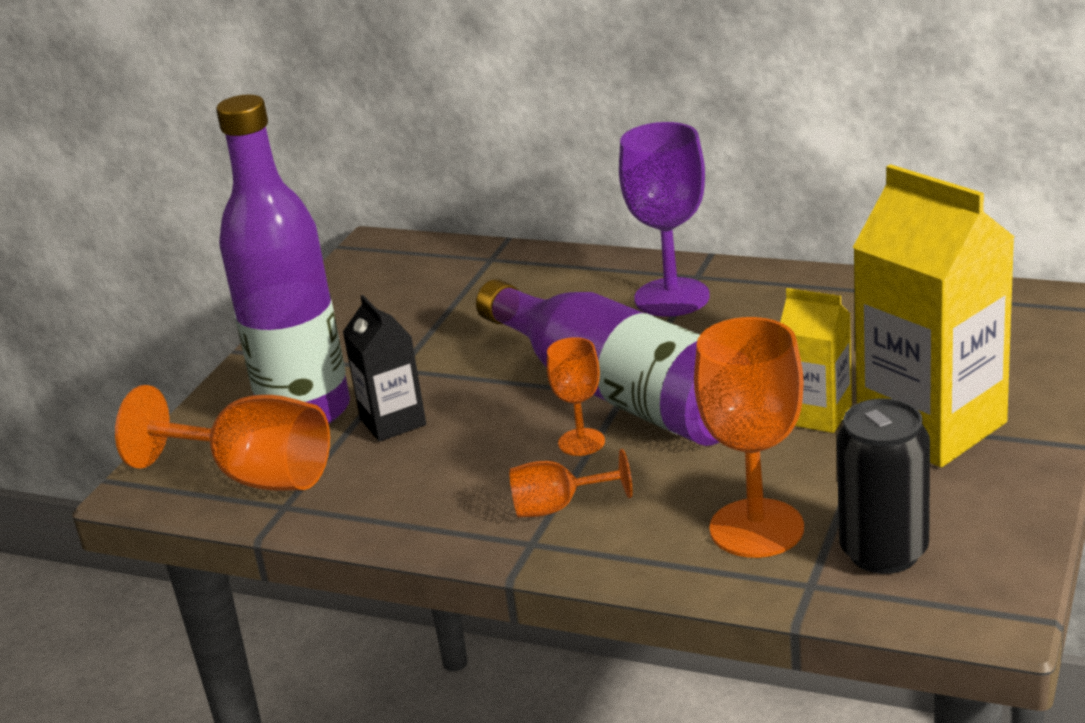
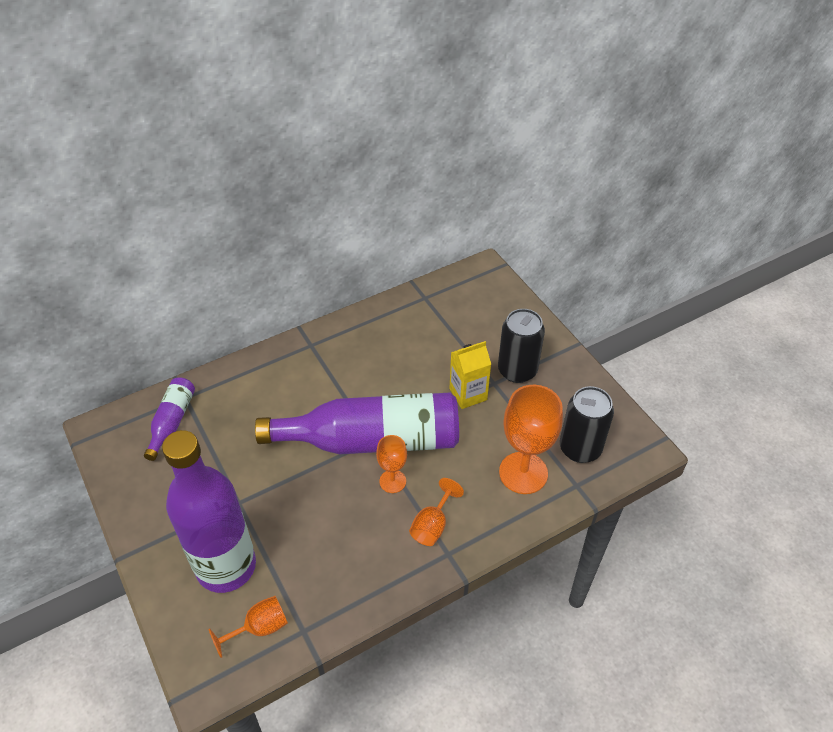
camera: 55 degrees left, 20 degrees up
orange goblet [115,385,330,491] -> orange goblet [208,596,288,658], size x0.55
black carton [343,295,426,442] -> none
purple goblet [619,122,710,317] -> none
yellow carton [853,164,1015,467] -> black can [498,309,545,383]
none -> purple bottle [144,377,195,461]

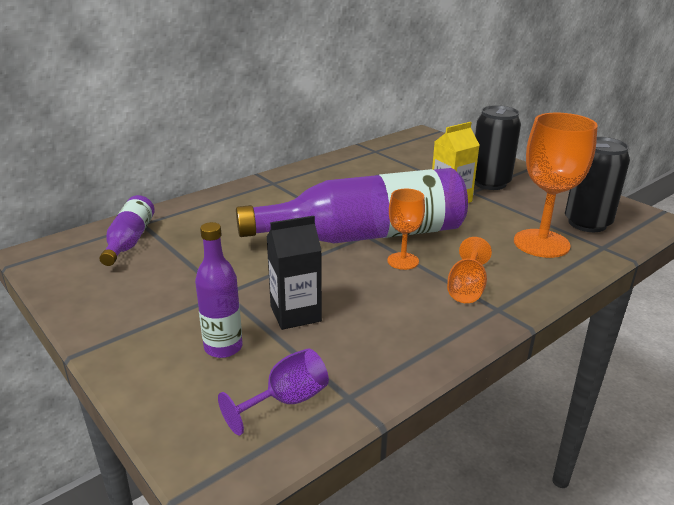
camera: 10 degrees left, 20 degrees down
purple bottle [162,430,256,593] -> purple bottle [195,222,243,358], size x0.47
orange goblet [208,596,288,658] -> purple goblet [218,348,329,436]
none -> black carton [267,216,322,330]

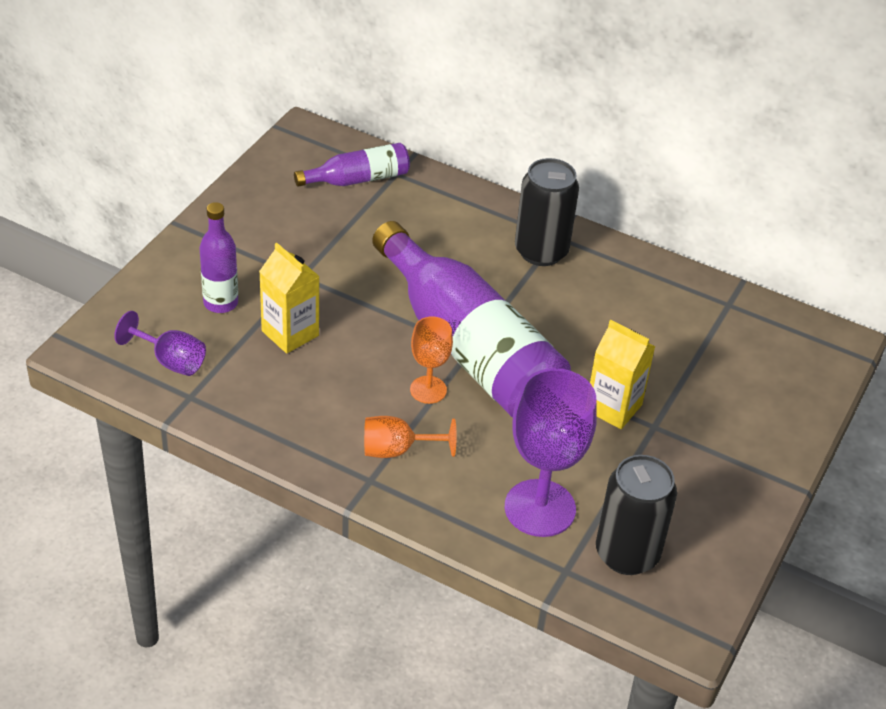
camera: 65 degrees right, 15 degrees up
black carton [267,216,322,330] -> yellow carton [259,243,320,354]
black can [475,105,521,190] -> black can moved to [515,158,579,266]
orange goblet [514,113,598,258] -> purple goblet [505,368,597,537]

